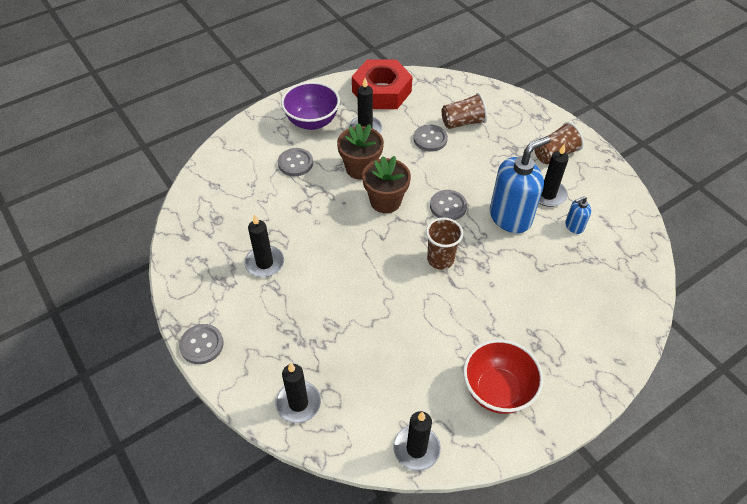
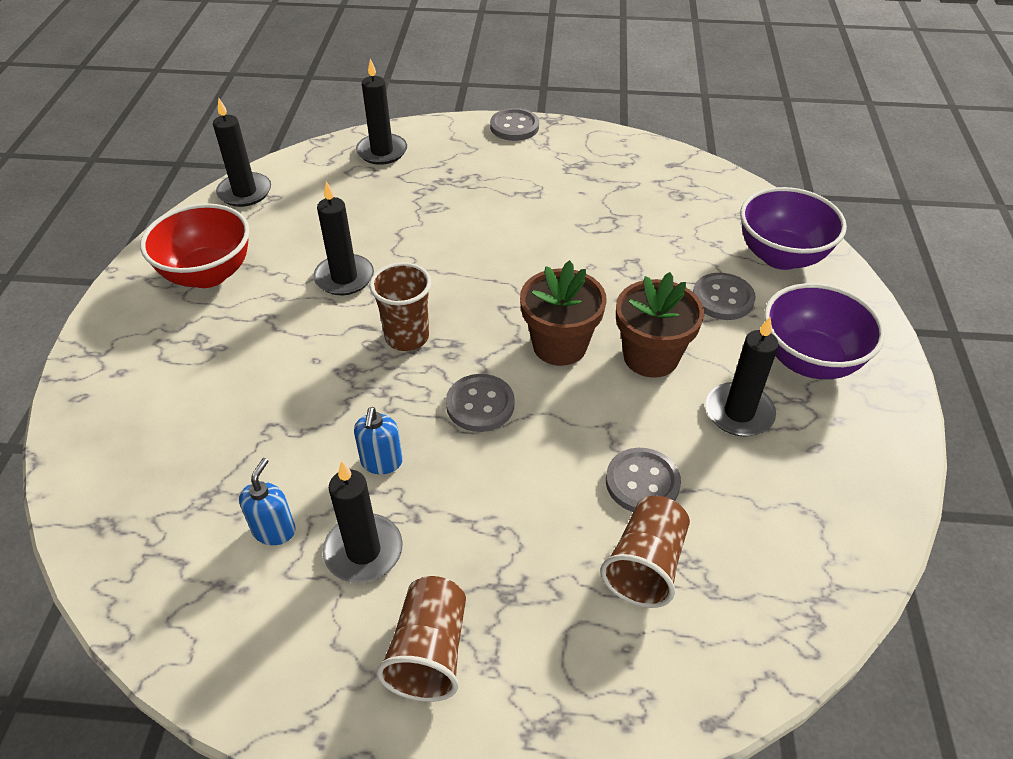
camera: 130 degrees right, 5 degrees down
black candle [244,214,284,277] -> black candle moved to [313,181,374,295]
red nut [352,60,413,109] -> none
blue soap dispenser [490,136,551,233] -> blue soap dispenser [354,407,403,474], size x0.46
none -> purple bowl [740,187,847,270]

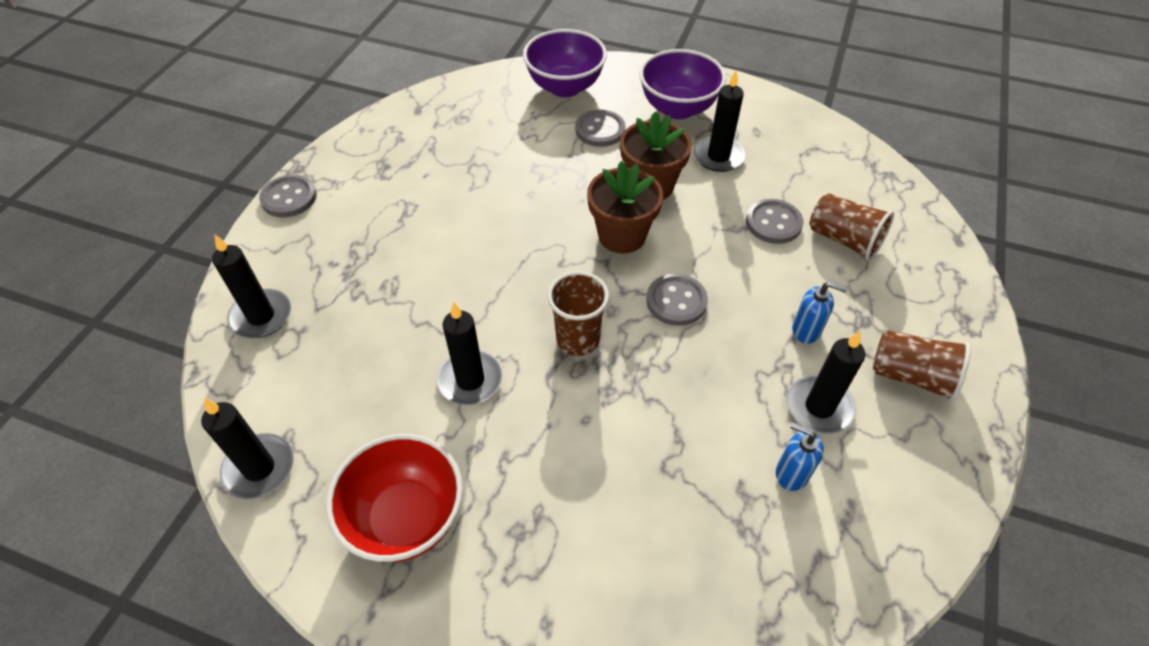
camera: 75 degrees left, 5 degrees up
blue soap dispenser [354,407,403,474] -> blue soap dispenser moved to [792,281,848,344]

